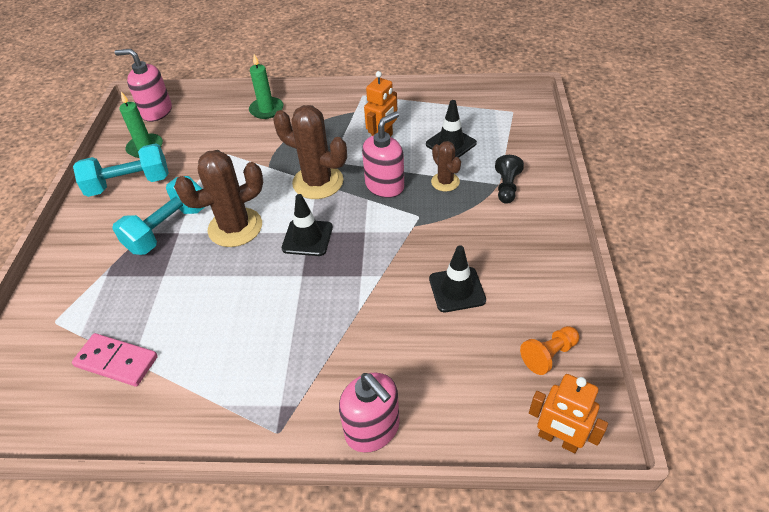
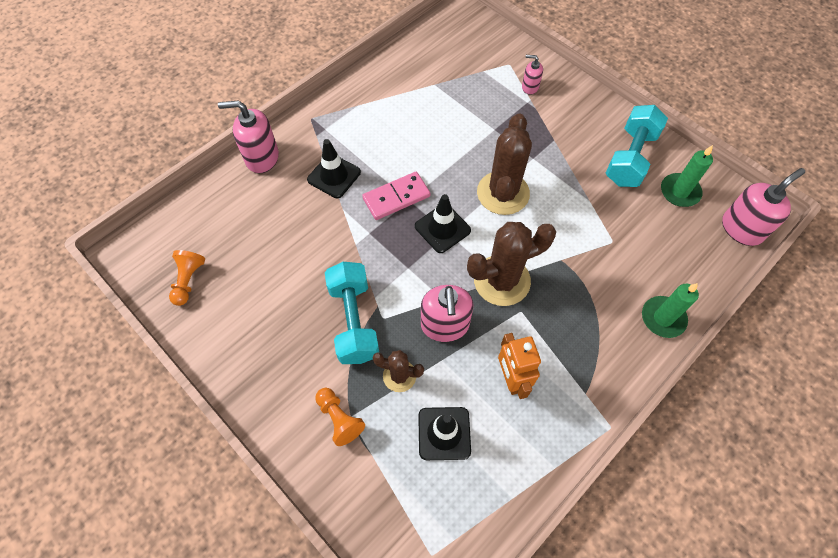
camera: 130 degrees right, 15 degrees up
pink domino [72,333,158,386] -> pink domino moved to [362,172,430,220]
turquoise dumbbell [112,176,205,255] -> turquoise dumbbell moved to [325,262,379,364]
black traffic cone [429,246,486,312] -> black traffic cone moved to [307,139,361,198]
black pawn [495,155,524,204] -> orange pawn [315,388,365,446]
orange robot [529,374,608,453] -> none
none -> pink soap dispenser [522,55,543,95]

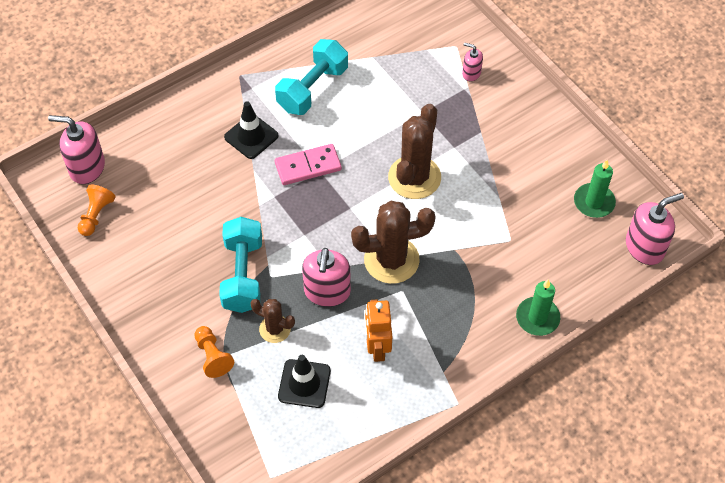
camera: 10 degrees right, 5 degrees down
pink soap dispenser [218,101,279,173] -> pink soap dispenser moved to [48,115,105,184]
black traffic cone [415,194,471,253] -> none
turquoise dumbbell [606,105,668,187] -> turquoise dumbbell moved to [275,39,348,115]

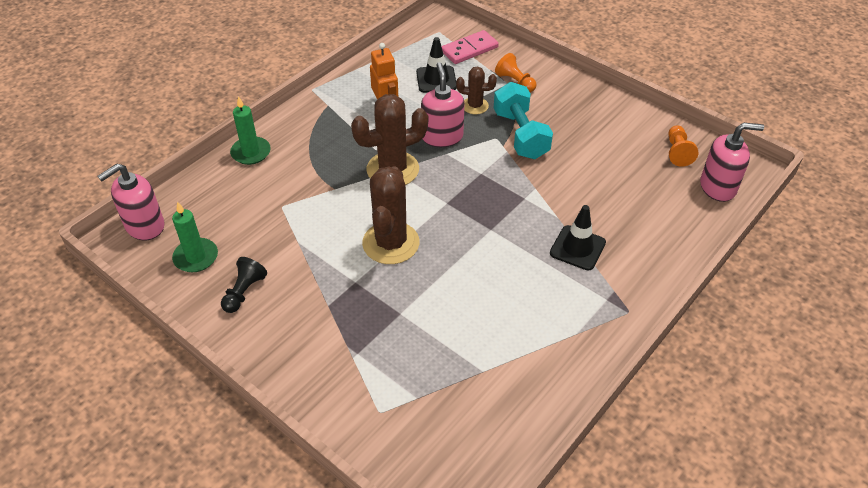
camera: 165 degrees right, 10 degrees down
turquoise dumbbell [275,39,348,115] -> none
pink domino [275,144,342,185] -> pink domino moved to [441,30,499,64]
pink soap dispenser [462,43,483,81] -> none
none -> black pawn [221,257,267,313]

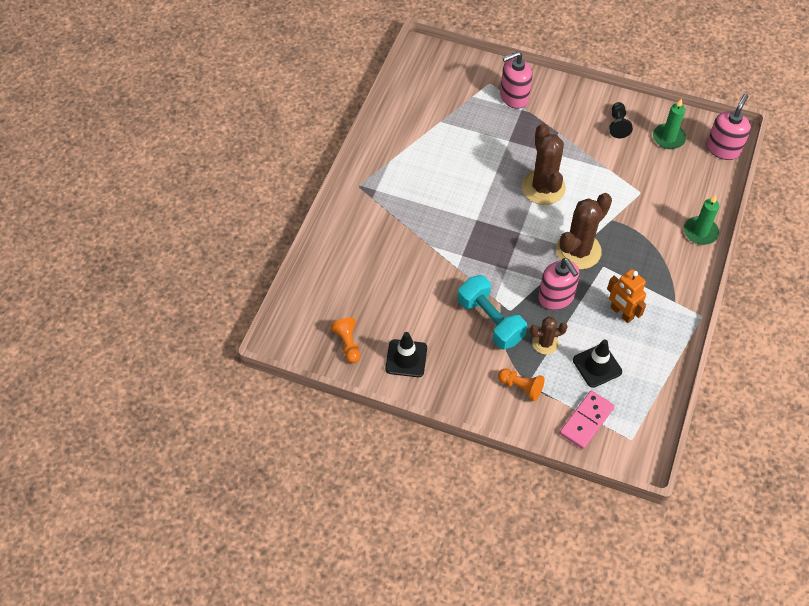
camera: 160 degrees right, 10 degrees up
black traffic cone [550,205,606,270] -> black traffic cone moved to [385,332,427,377]
pink soap dispenser [700,122,764,202] -> pink soap dispenser moved to [500,51,532,109]

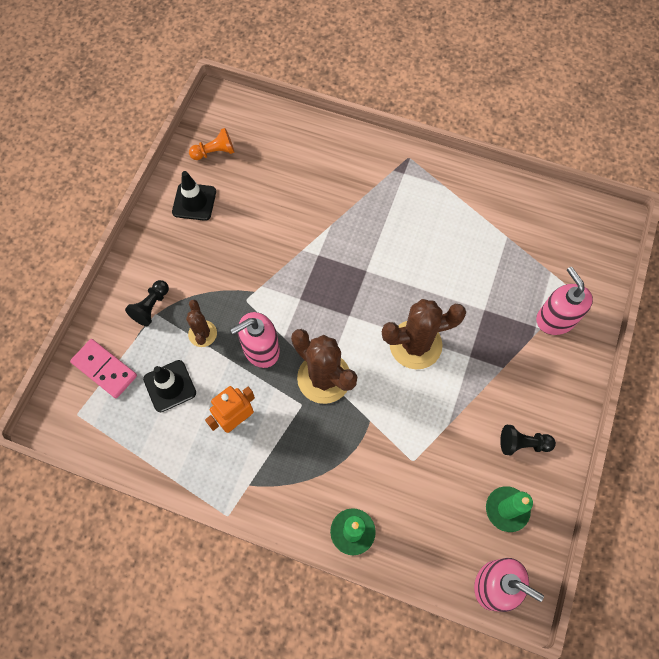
camera: 90 degrees right, 10 degrees up
turquoise dumbbell [458,275,527,349] -> none
orange pawn [498,369,545,401] -> black pawn [125,280,169,326]

